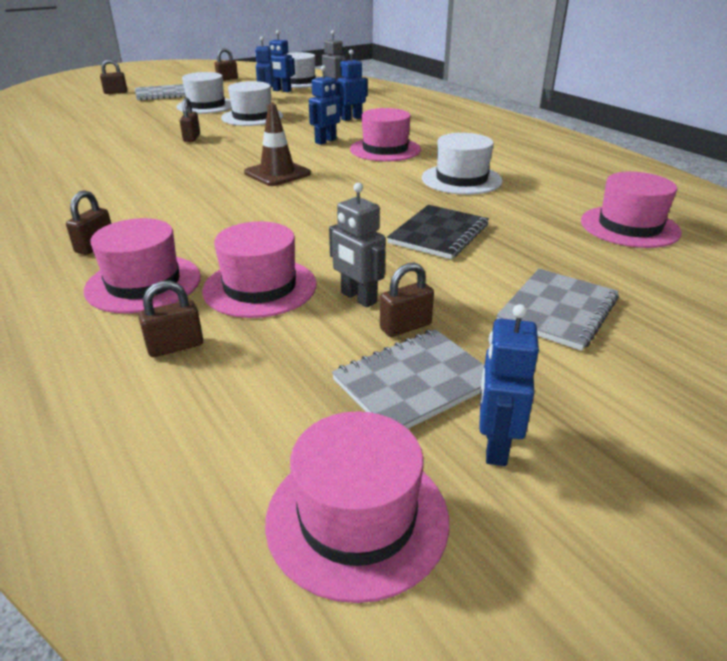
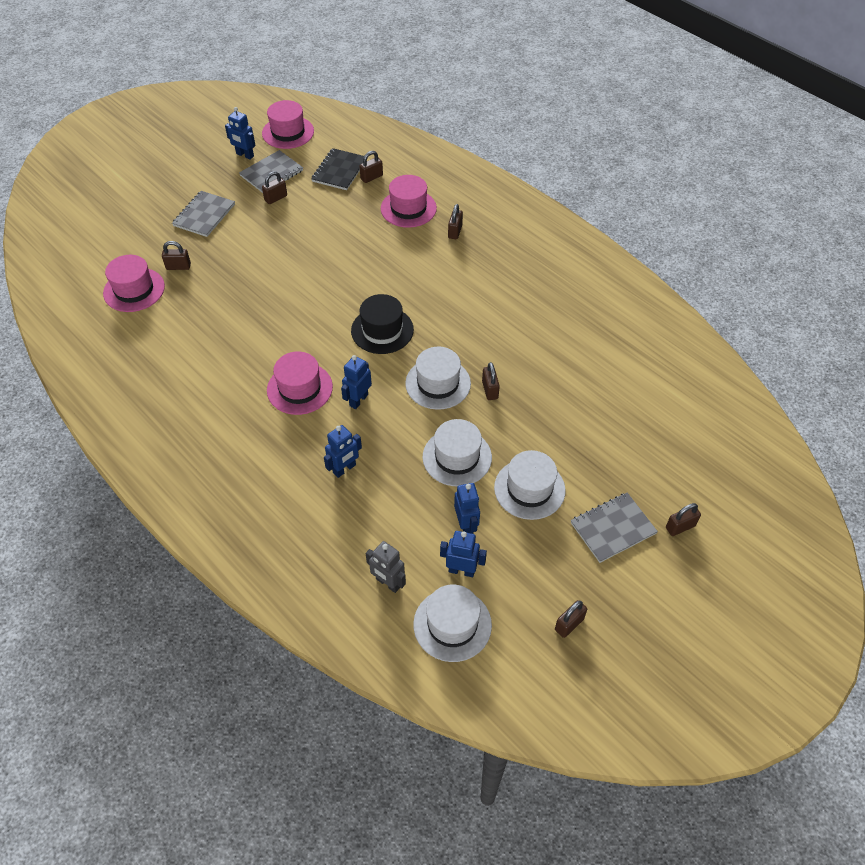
camera: 170 degrees right, 20 degrees up
pink hat [202,221,316,318] -> none
brown traffic cone [244,103,311,186] -> black hat [351,294,414,354]
grey robot [329,183,386,308] -> none
black notebook [387,205,489,259] -> black notebook moved to [311,148,364,190]
white hat [422,133,503,195] -> white hat moved to [405,347,471,410]
blue robot [479,304,539,466] -> blue robot turned 120 degrees clockwise [225,107,256,160]
none -> brown padlock [162,241,191,270]

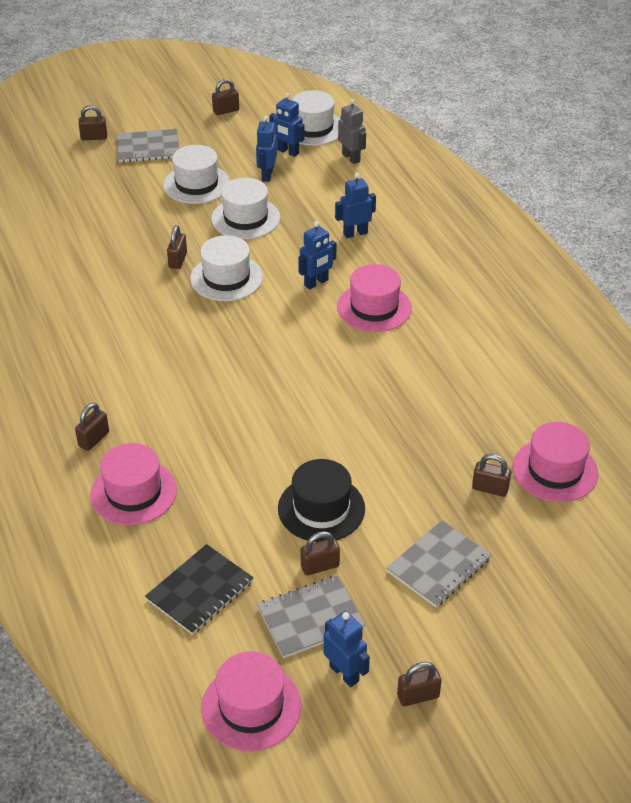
camera: 160 degrees left, 10 degrees down
black hat [351,294,414,354] -> black hat moved to [278,459,365,542]
brown padlock [360,151,383,183] -> brown padlock moved to [397,662,442,706]

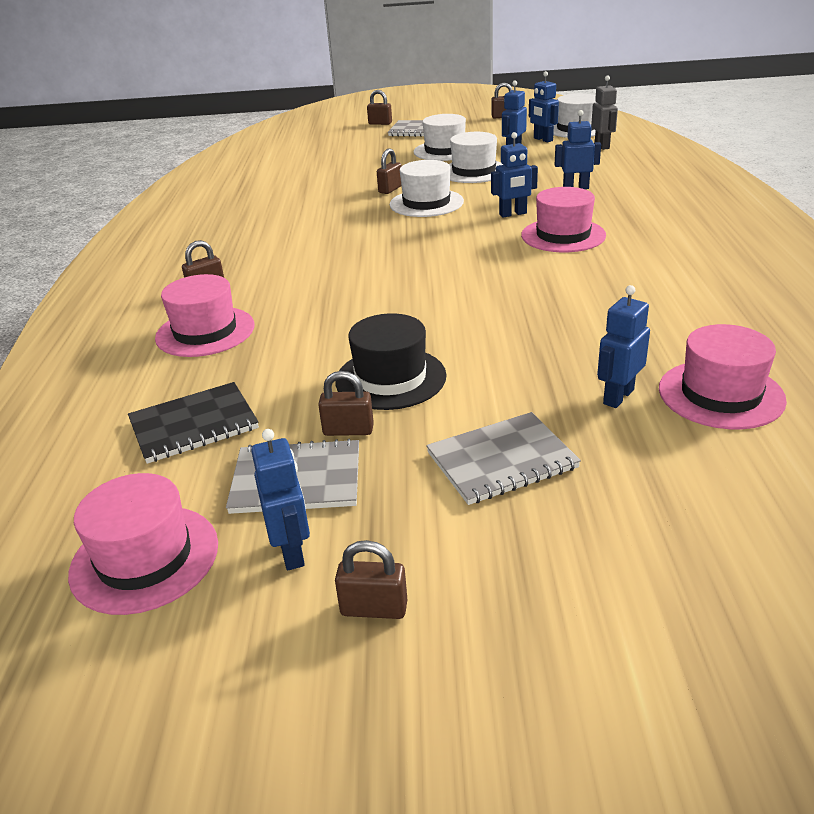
camera: 25 degrees right, 10 degrees down
brown padlock [472,454,511,497] -> blue robot [597,285,650,408]

